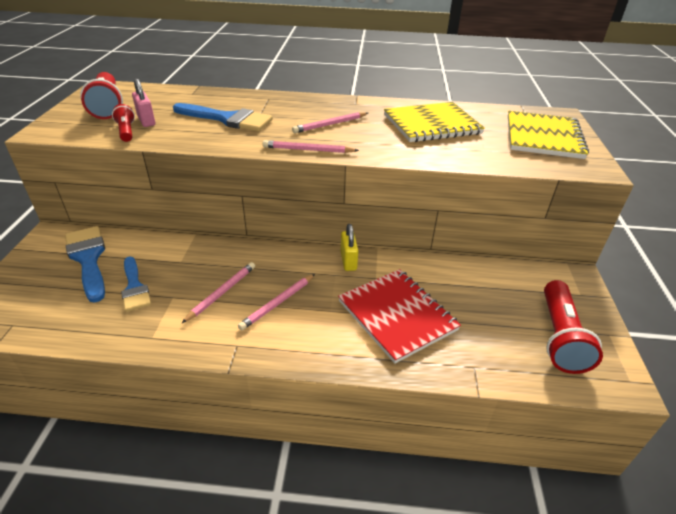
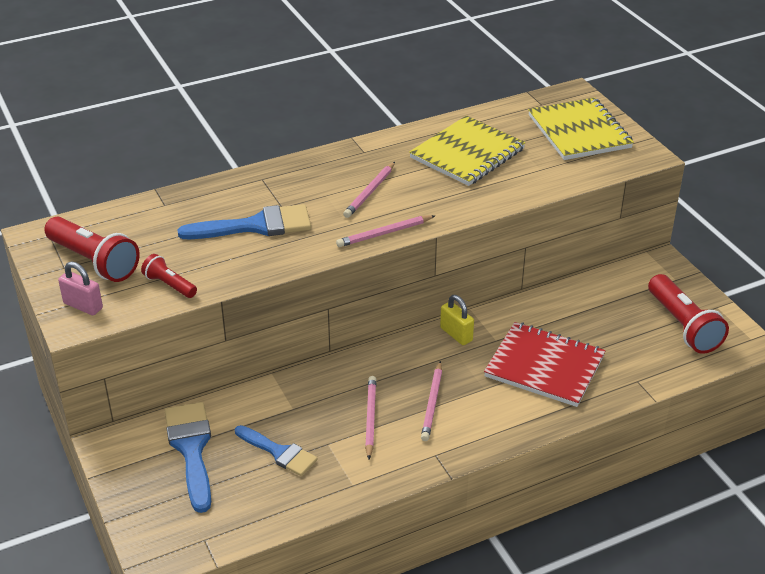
camera: 30 degrees left, 0 degrees up
blue brush [65,226,105,303] -> blue brush turned 45 degrees clockwise [165,402,211,513]
pink padlock [132,79,155,127] -> pink padlock moved to [58,262,103,315]

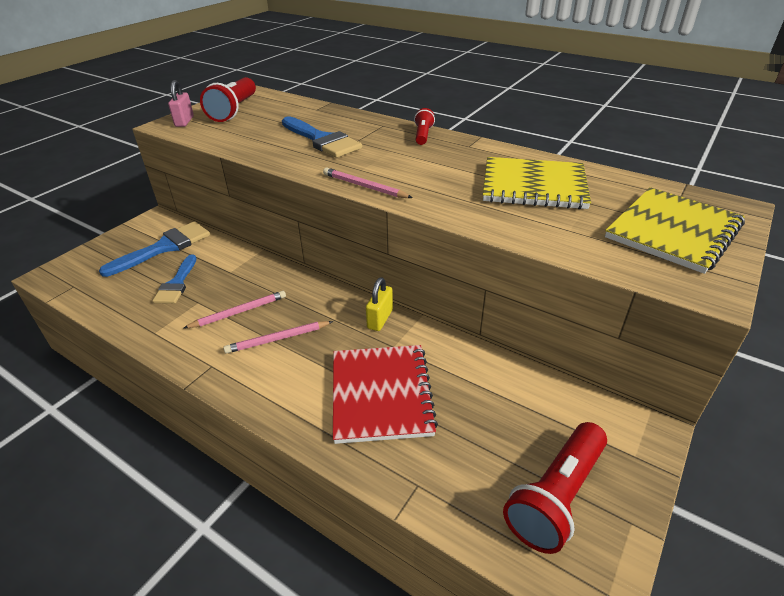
camera: 60 degrees right, 0 degrees up
red flashlight [141,254,197,298] -> red flashlight moved to [414,108,435,145]
pink pencil [343,162,395,218] -> none

